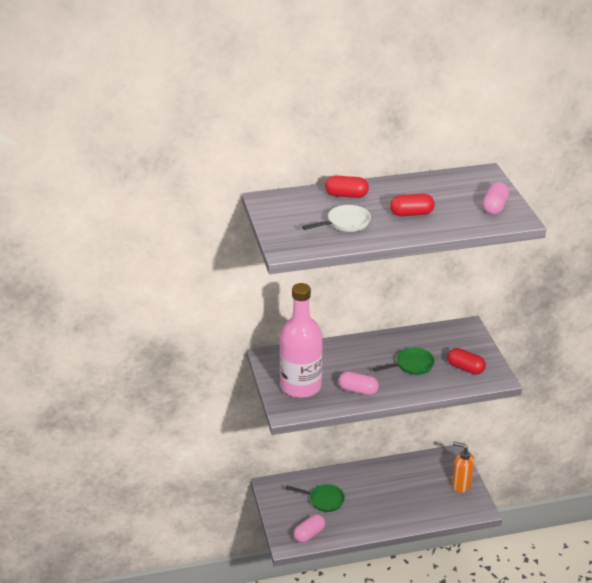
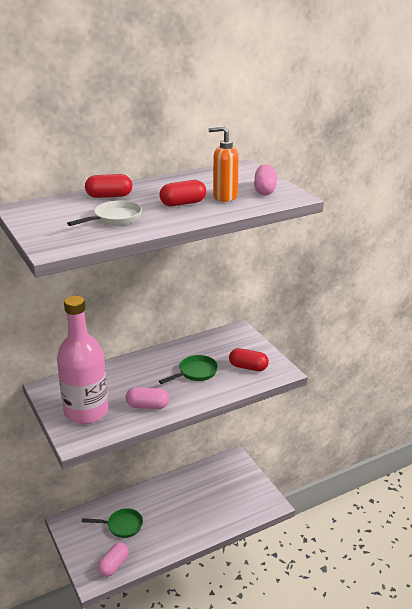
camera: 15 degrees left, 5 degrees down
orange soap dispenser [452,442,474,493] -> orange soap dispenser moved to [209,126,239,202]

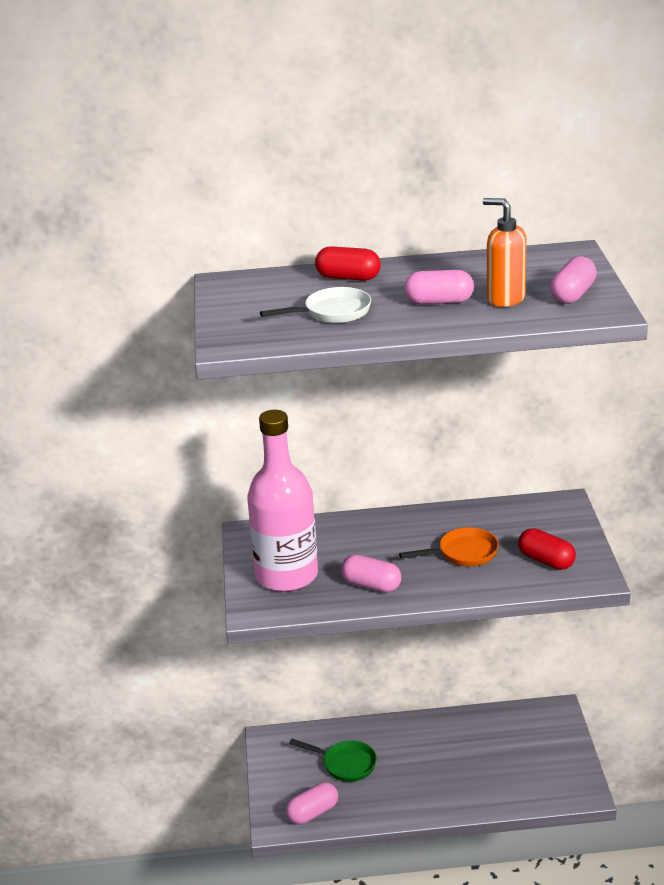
camera: 25 degrees right, 0 degrees up
red capsule [159,180,206,206] -> pink capsule [404,270,474,304]
green pan [159,355,218,384] -> orange pan [399,527,499,566]

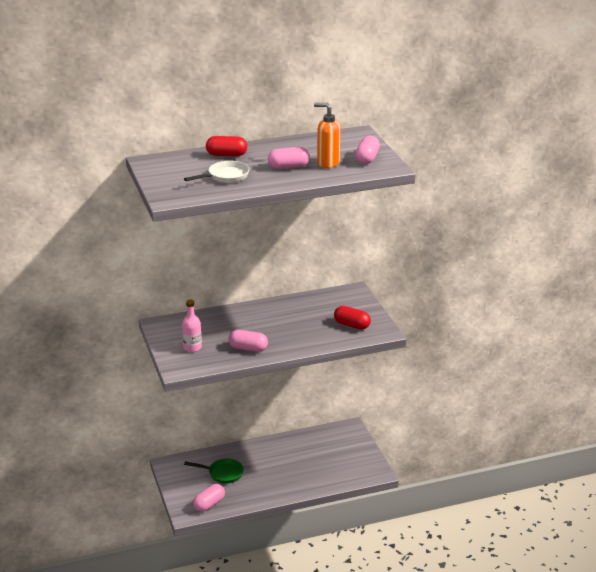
camera: 15 degrees left, 0 degrees up
pink bottle [247,410,318,592] -> pink bottle [182,299,202,352], size x0.46
orange pan [399,527,499,566] -> none

